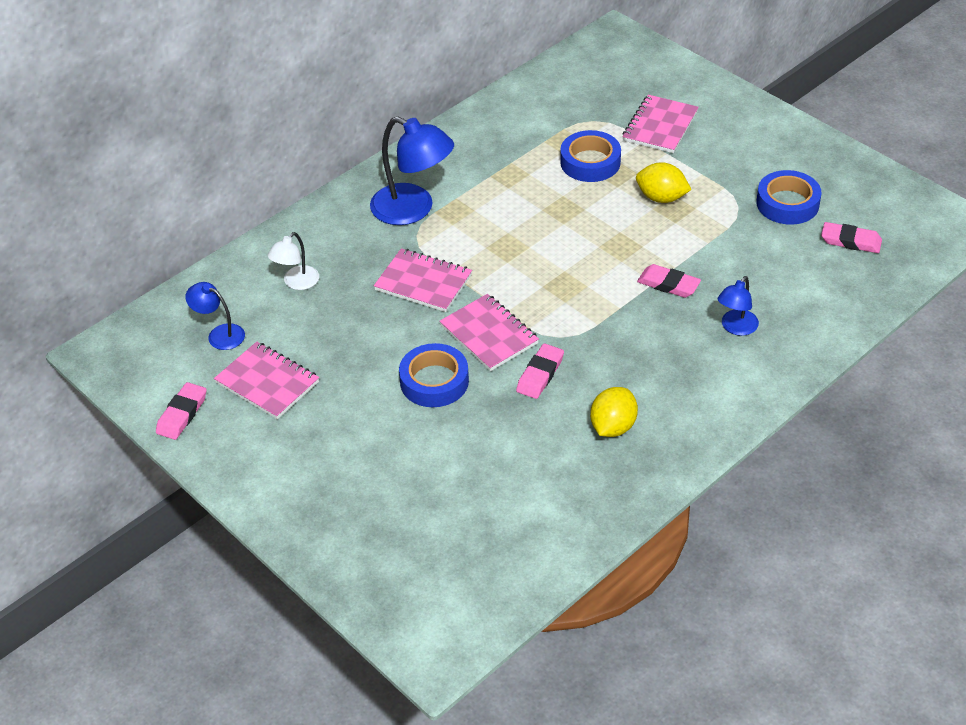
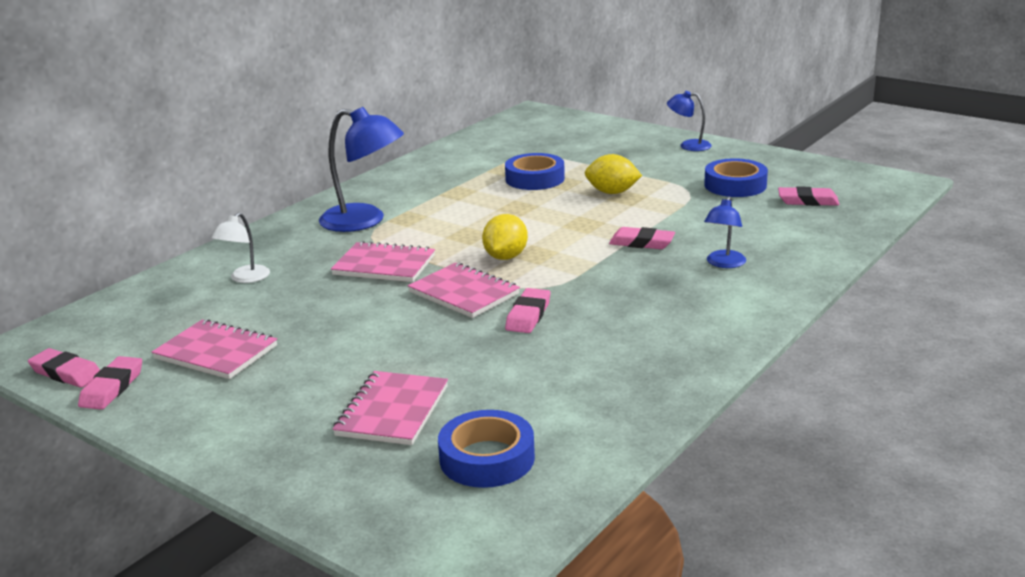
camera: 10 degrees left, 20 degrees down
blue lamp [185,282,245,350] -> blue lamp moved to [667,91,712,151]
blue tape [399,343,469,407] -> blue tape moved to [438,410,535,488]
yellow lemon [590,387,638,437] -> yellow lemon moved to [482,214,528,260]
pink notebook [622,95,699,153] -> pink notebook moved to [333,371,448,445]
none -> pink eraser [28,348,100,388]

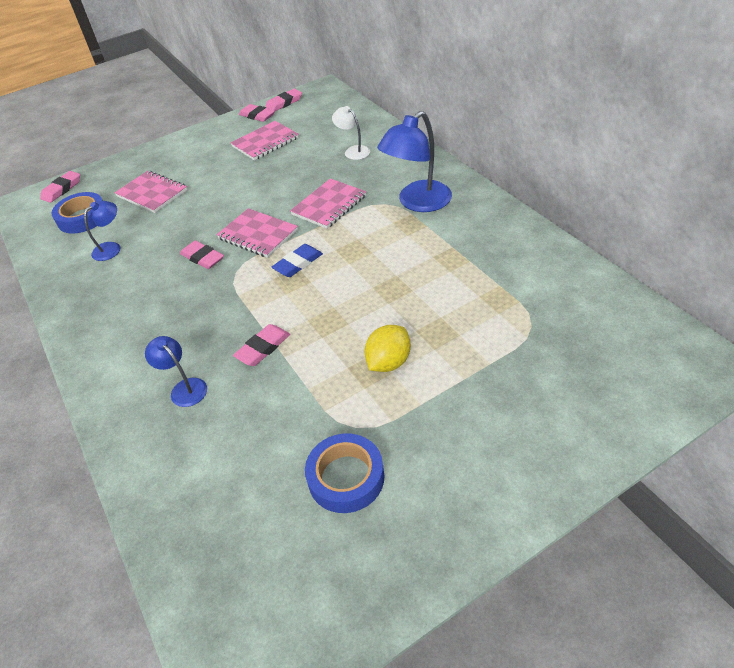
camera: 115 degrees right, 20 degrees up
pink notebook [408,262,520,318] -> pink notebook turned 60 degrees clockwise [217,208,298,258]
yellow lemon [482,214,528,260] -> blue eraser [272,244,323,277]
blue tape [505,153,565,190] -> none
blue lamp [667,91,712,151] -> blue lamp moved to [84,201,120,261]
pink eraser [778,186,840,206] -> pink eraser moved to [40,171,80,203]

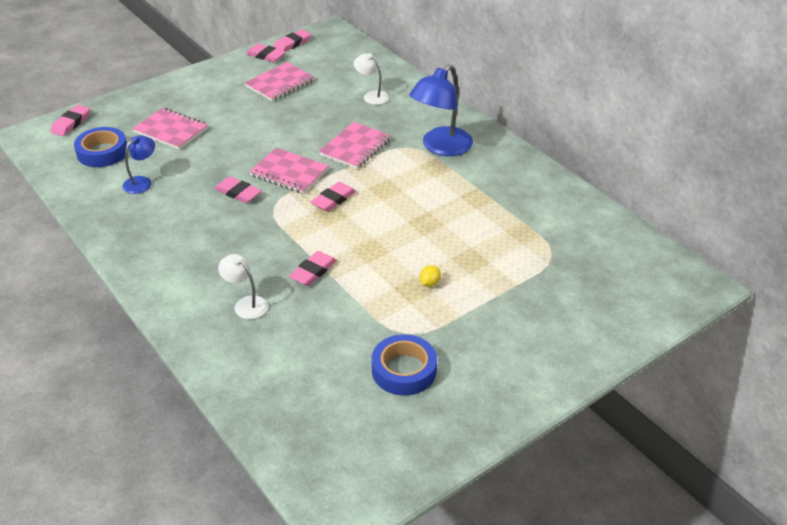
camera: 10 degrees left, 5 degrees down
blue lamp [145,336,207,407] -> white lamp [218,254,268,319]
blue eraser [272,244,323,277] -> pink eraser [310,182,356,212]
yellow lemon [364,325,411,372] -> yellow lemon [420,265,441,287], size x0.54

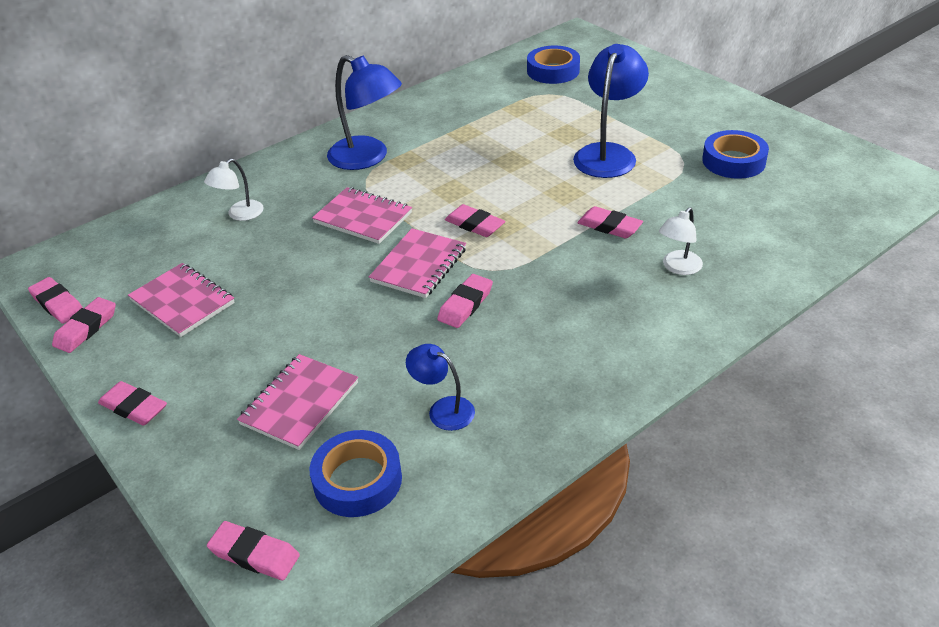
camera: 90 degrees left, 0 degrees up
yellow lemon [420,265,441,287] -> blue lamp [573,44,649,178]
none -> pink eraser [98,381,167,426]
none -> blue tape [527,46,580,84]

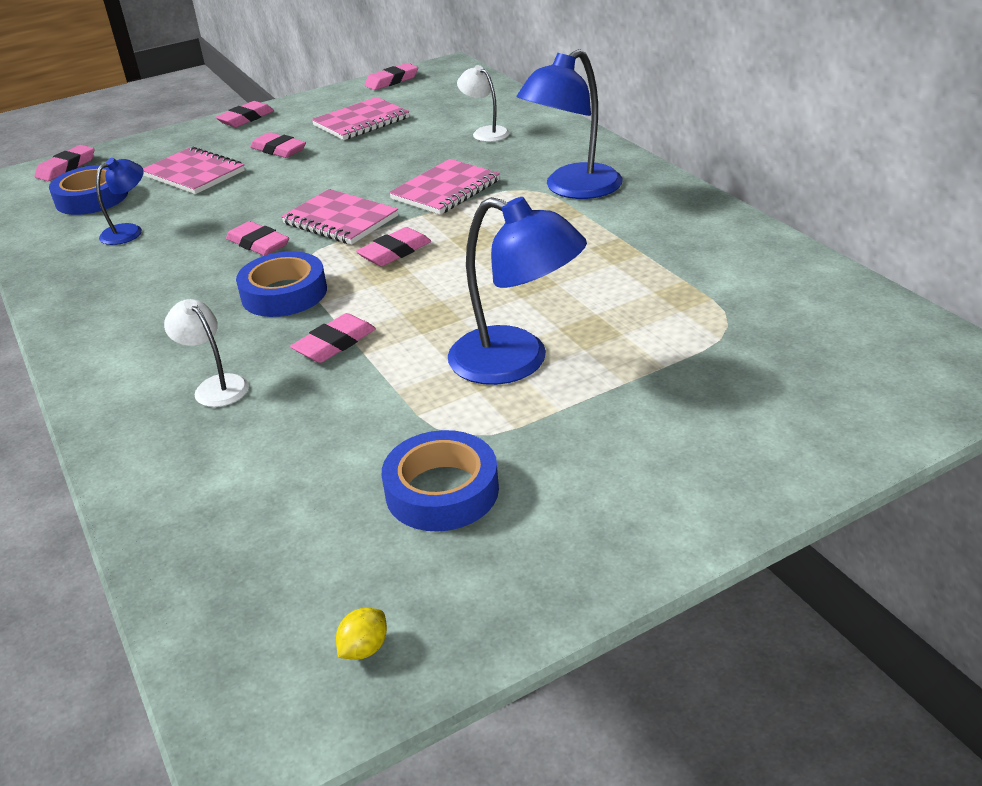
camera: 100 degrees right, 5 degrees down
pink eraser [52,297,116,353] -> pink eraser moved to [250,132,306,158]
blue tape [527,46,580,84] -> blue tape moved to [236,251,327,317]
none -> yellow lemon [336,608,387,660]

